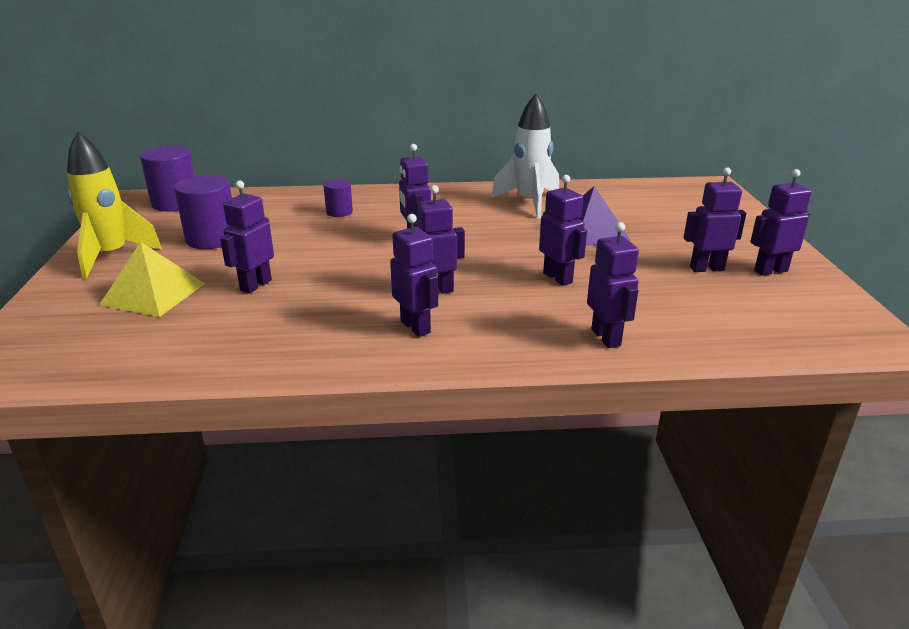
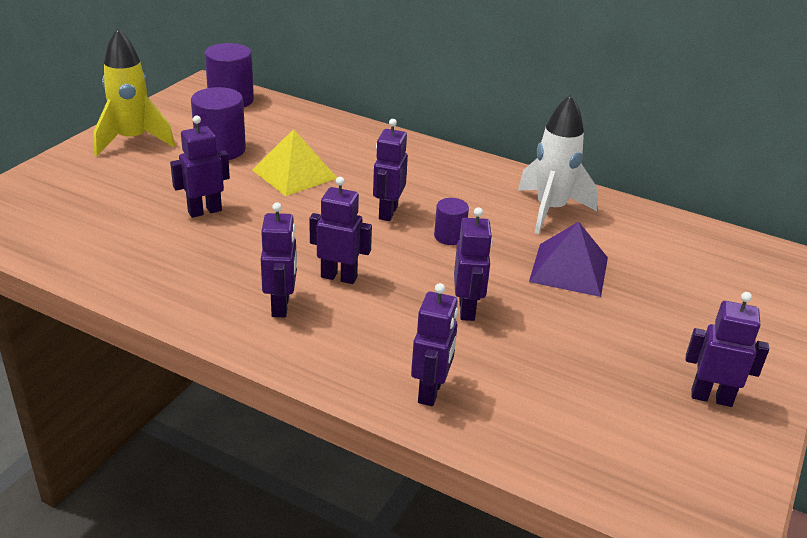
camera: 30 degrees right, 5 degrees up
yellow pyramid [99,242,205,317] -> yellow pyramid moved to [252,129,337,196]
purple cylinder [323,179,353,217] -> purple cylinder moved to [434,198,469,245]
purple robot [683,167,746,272] -> none

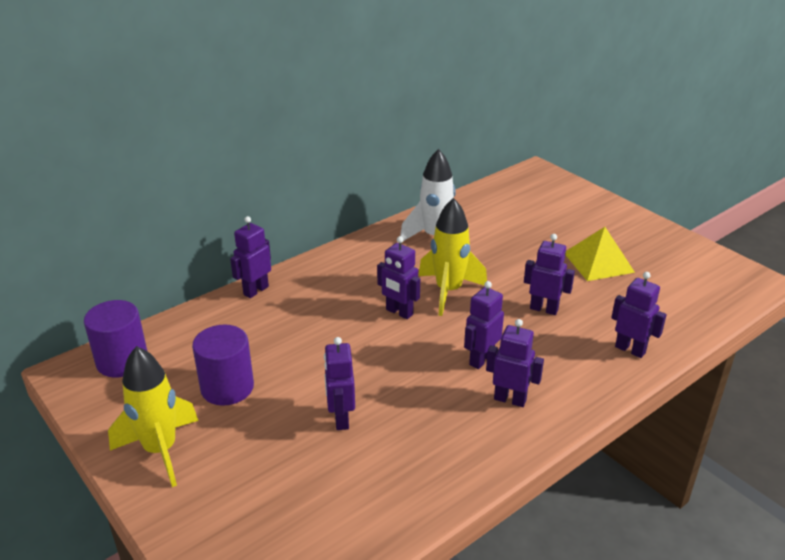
camera: 65 degrees left, 0 degrees up
yellow pyramid [252,129,337,196] -> yellow pyramid moved to [565,227,635,281]
purple cylinder [434,198,469,245] -> yellow rocket [418,198,487,316]
purple pyramid [529,222,608,297] -> none
purple robot [686,292,769,407] -> purple robot moved to [230,216,271,298]

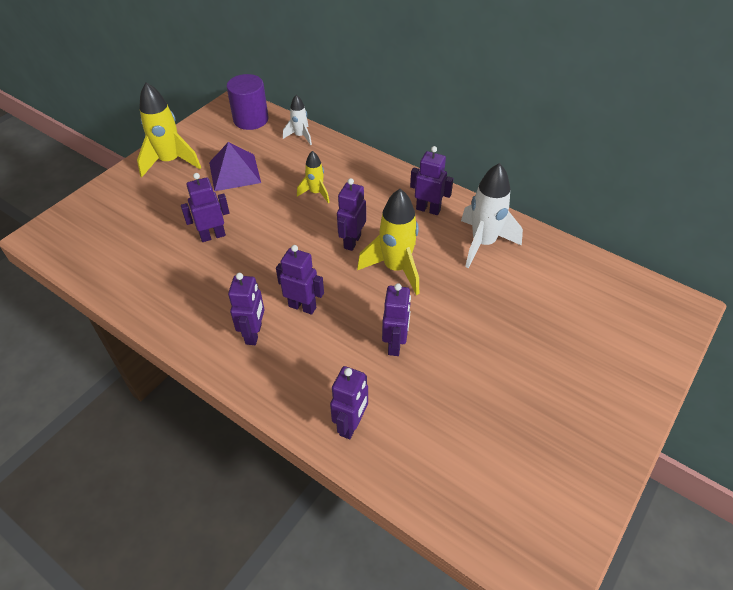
camera: 75 degrees right, 15 degrees up
purple cylinder [192,325,254,406] -> purple pyramid [209,142,261,191]
purple robot [230,216,271,298] -> purple robot moved to [410,146,454,215]
yellow pyramid [565,227,635,281] -> none
none -> white rocket [283,95,312,145]
none -> yellow rocket [297,151,330,203]

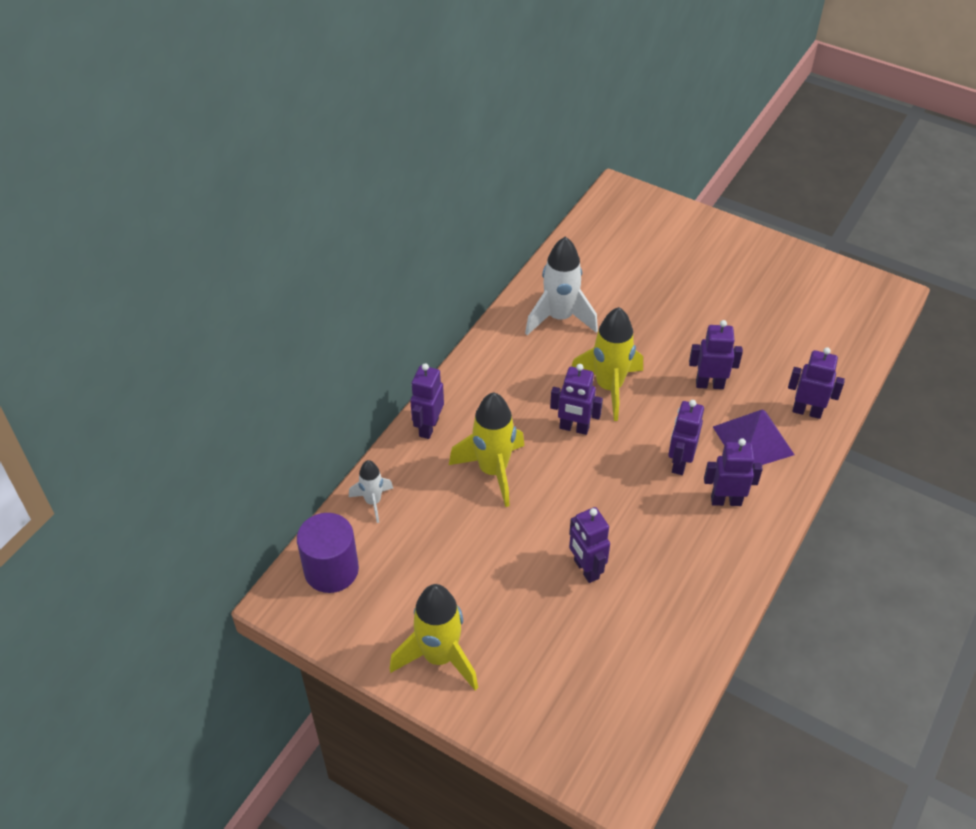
camera: 95 degrees left, 0 degrees up
purple pyramid [209,142,261,191] -> purple pyramid moved to [713,410,795,465]
yellow rocket [297,151,330,203] -> yellow rocket [449,392,525,507], size x1.79
purple robot [410,146,454,215] -> purple robot moved to [410,363,444,439]

